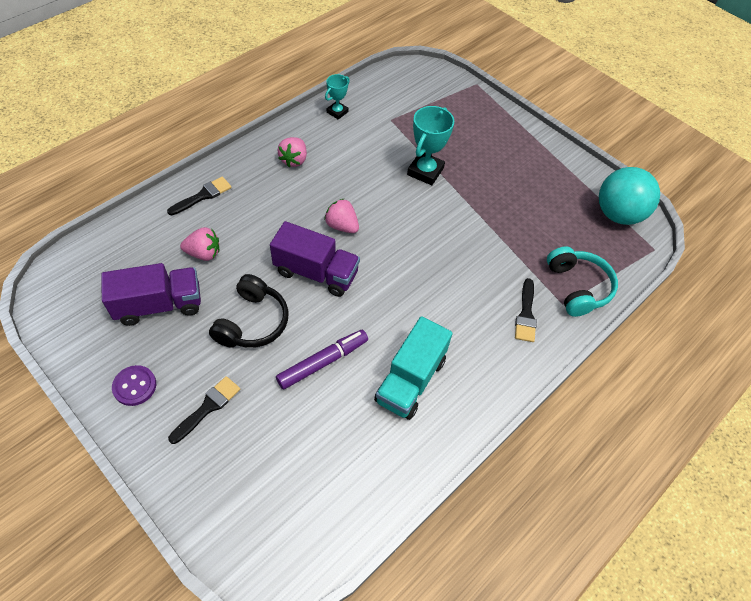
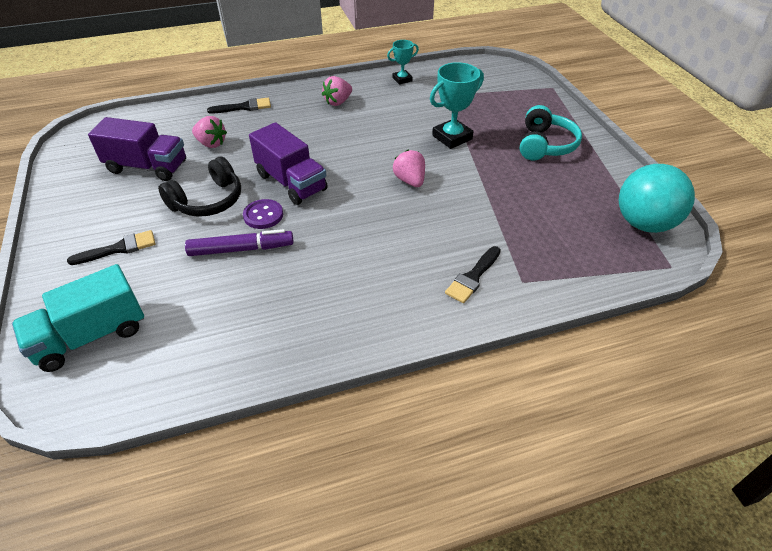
camera: 30 degrees right, 10 degrees down
purple button [112,365,156,406] -> purple button moved to [243,199,283,229]
pink strawberry [324,199,359,233] -> pink strawberry moved to [393,150,425,187]
turquoise truck [374,316,453,420] -> turquoise truck moved to [12,264,144,372]
turquoise headphones [547,247,618,317] -> turquoise headphones moved to [520,105,582,160]

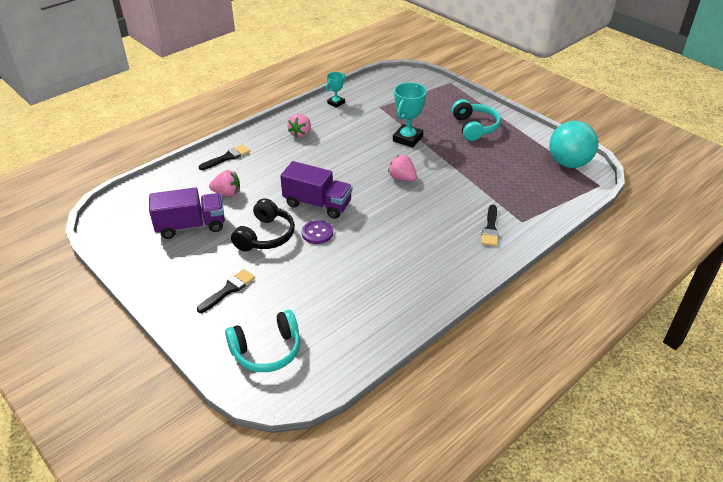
camera: 25 degrees left, 5 degrees down
turquoise truck [12,264,144,372] -> turquoise headphones [225,310,300,372]
purple marker [185,229,294,256] -> none

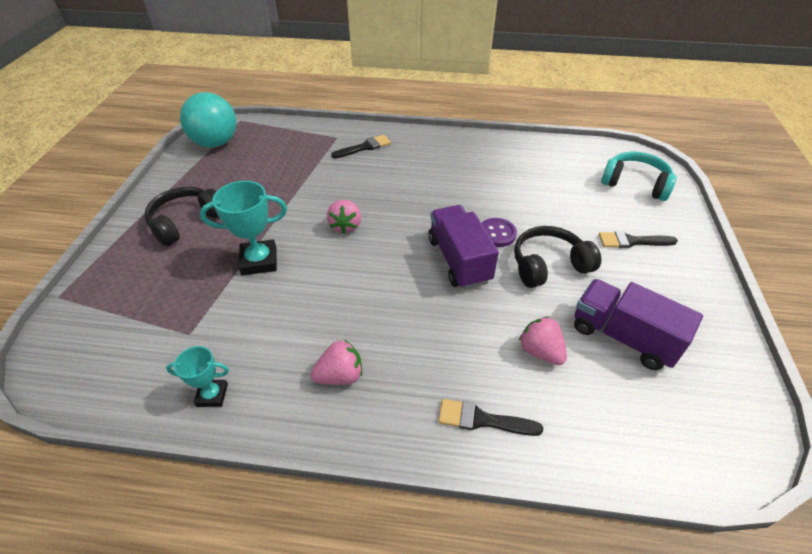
camera: 130 degrees left, 5 degrees up
turquoise headphones [452,99,501,141] -> black headphones [144,187,219,246]

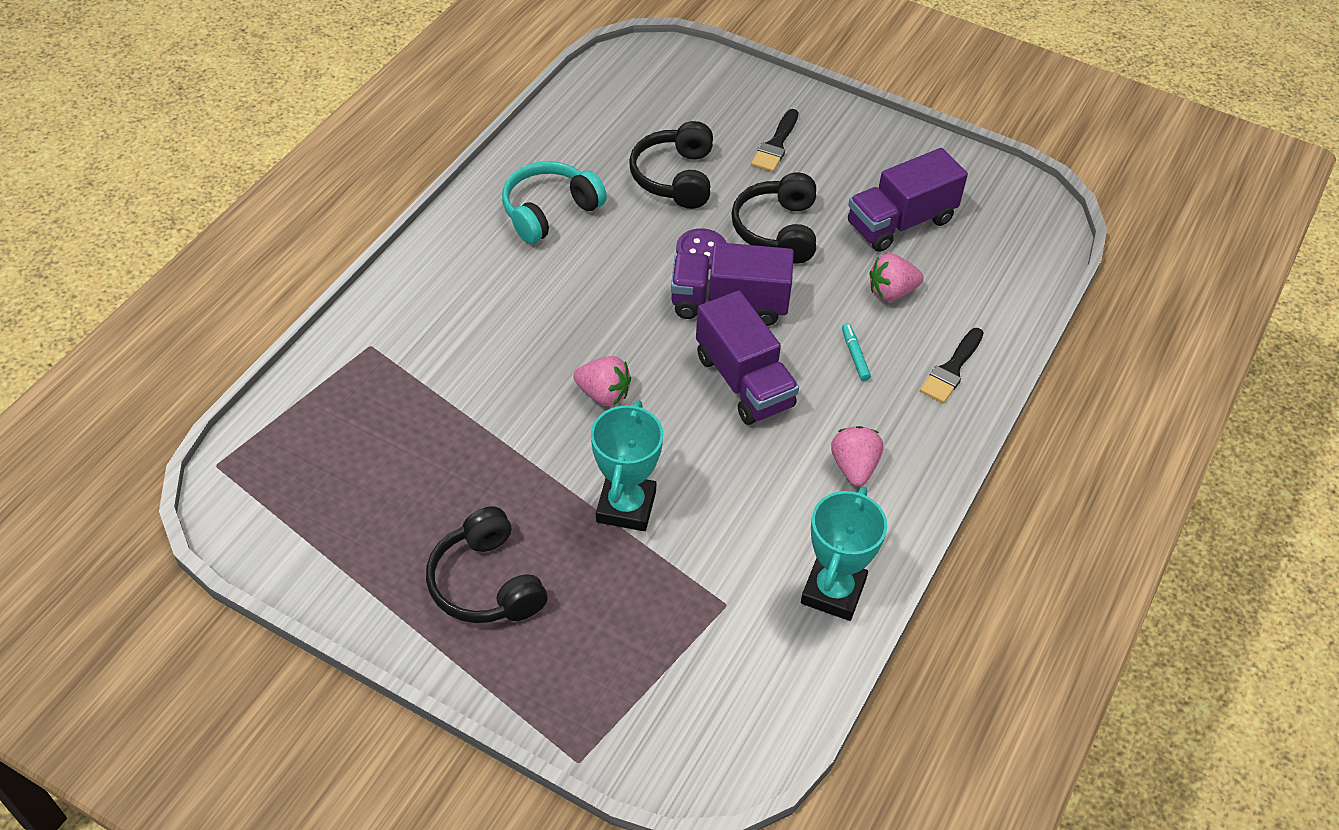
camera: 70 degrees left, 5 degrees up
turquoise trophy [166,346,229,407] -> turquoise trophy [801,487,887,621], size x1.68
turquoise ball [180,92,237,148] -> none
black brush [331,135,391,158] -> none
turquoise headphones [601,151,677,201] -> turquoise headphones moved to [502,161,607,244]
none -> black headphones [629,121,713,209]
none -> purple truck [696,290,799,425]
none -> turquoise marker [842,323,871,381]

